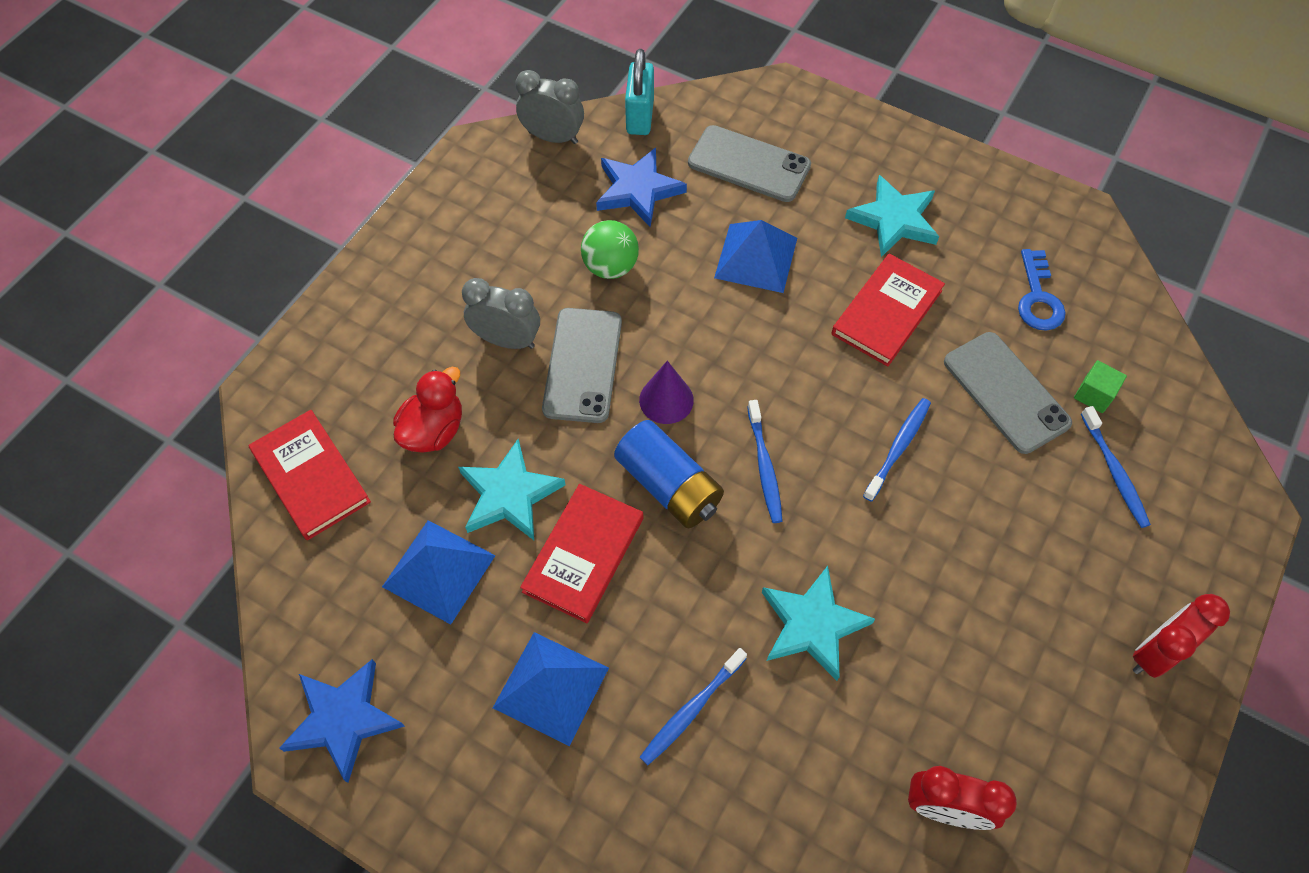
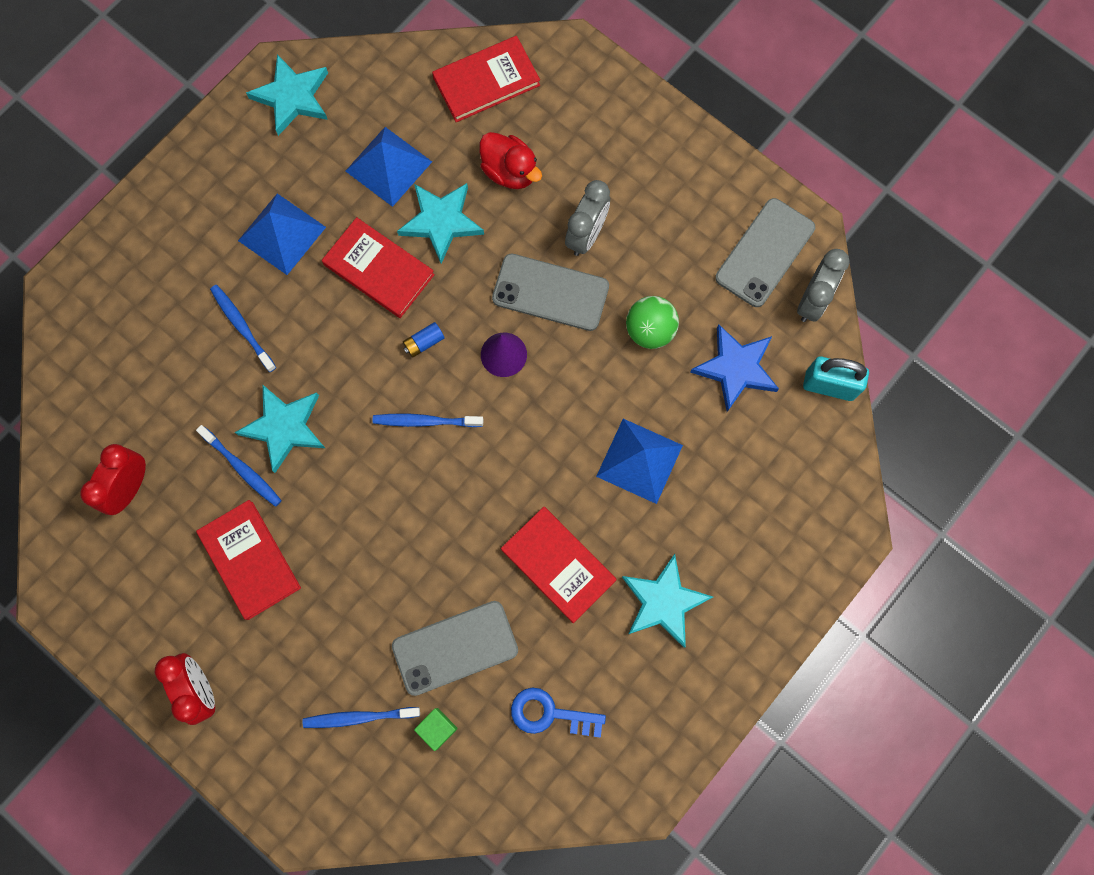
camera: 100 degrees right, 15 degrees up
blue star [279,659,405,783] -> turquoise star [246,54,328,136]
blue battery [614,420,724,528] -> blue battery [403,322,445,358], size x0.44
grey phone [688,125,811,202] -> grey phone moved to [715,198,815,307]
blue toothbrush [863,398,931,501] -> blue toothbrush moved to [196,425,282,507]
none -> red book [196,500,301,620]

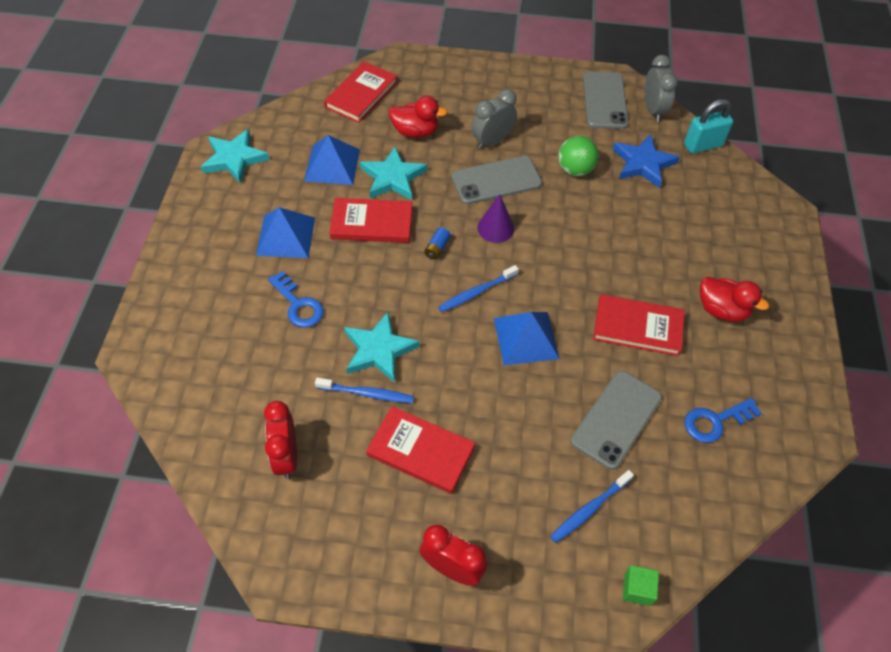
camera: 35 degrees left, 20 degrees down
blue toothbrush [210,285,276,372] -> blue key [268,271,324,328]
green cube [414,708,458,751] -> green cube moved to [623,565,659,606]
grey clock [565,180,610,256] -> grey clock turned 120 degrees counterclockwise [471,89,517,149]
blue pyramid [596,419,683,504] -> blue pyramid moved to [494,312,560,365]
turquoise star [622,554,713,648] -> red duck [700,277,769,322]

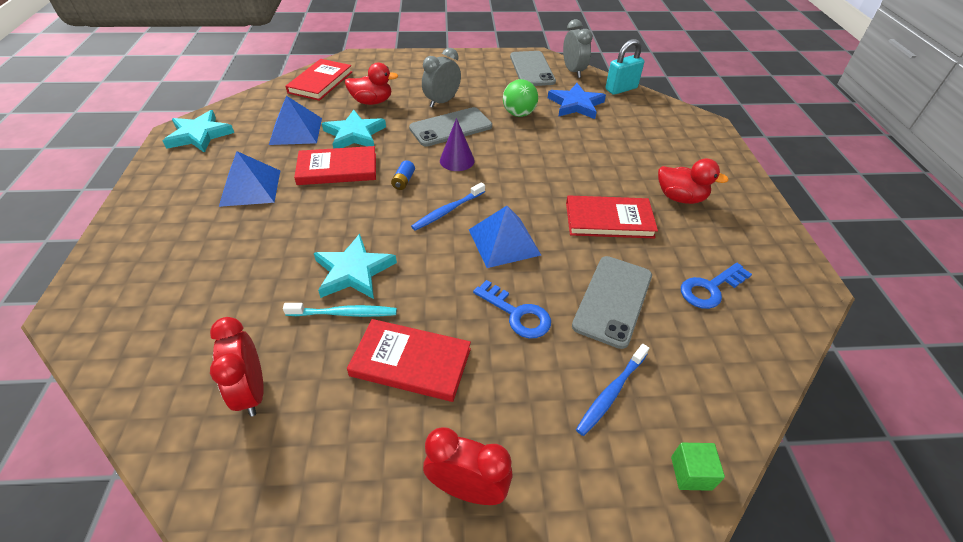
camera: 10 degrees left, 10 degrees down
blue key [268,271,324,328] -> blue key moved to [473,280,551,338]
blue toothbrush [315,378,414,403] -> turquoise toothbrush [283,303,397,317]

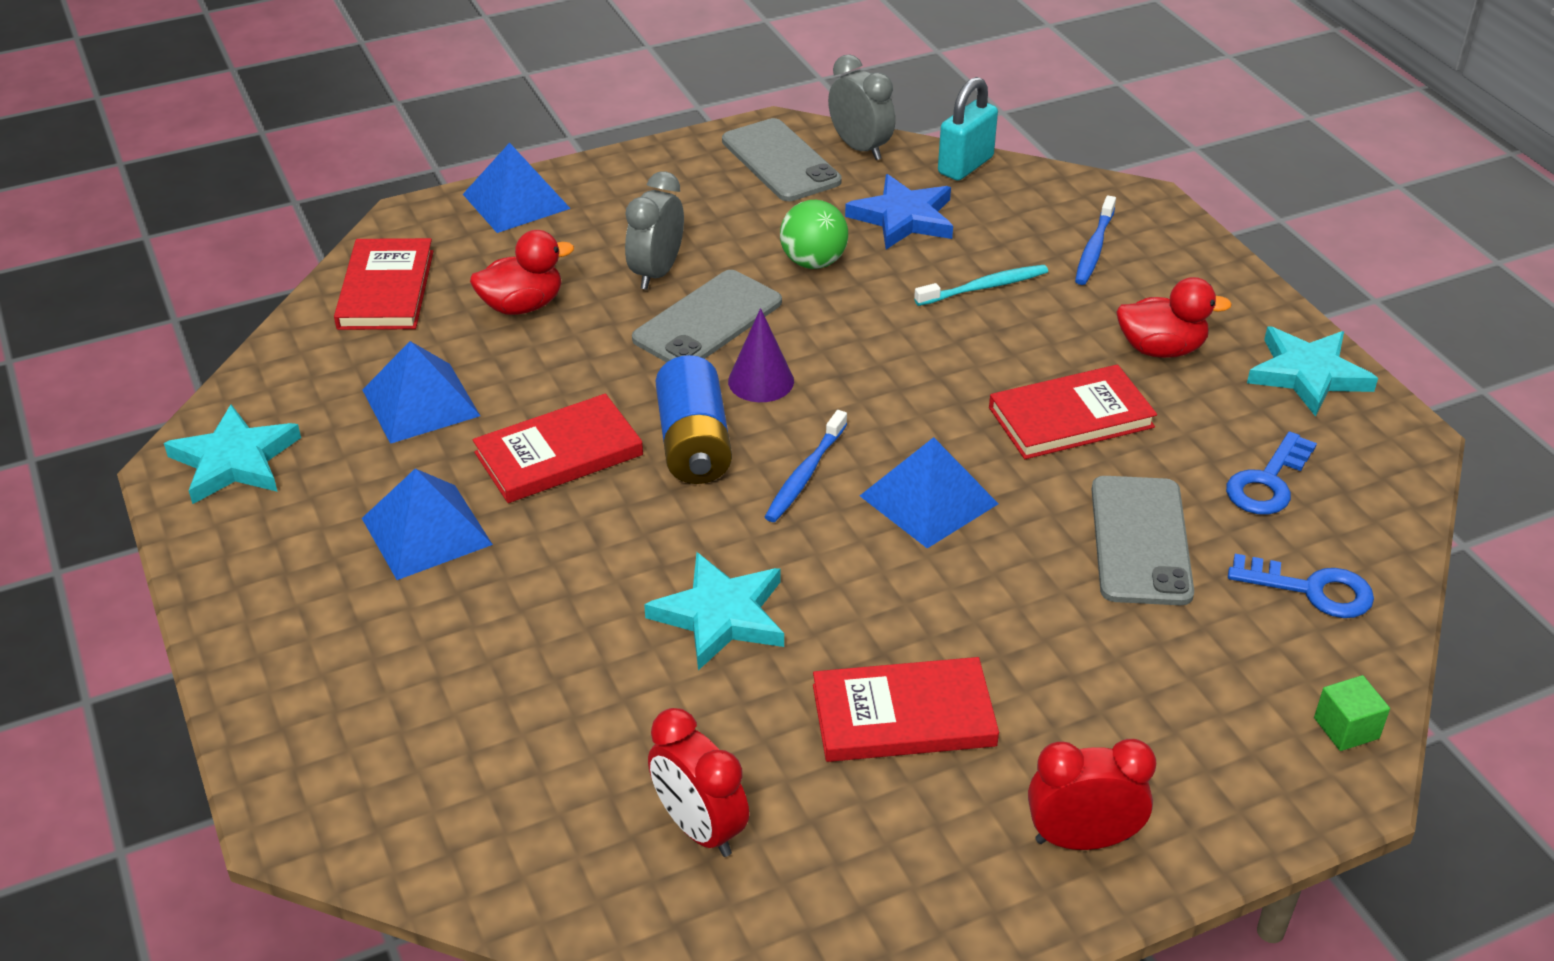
camera: 20 degrees left, 5 degrees down
turquoise toothbrush [283,303,397,317] -> turquoise toothbrush moved to [914,265,1048,306]
turquoise star [322,110,386,149] -> turquoise star moved to [1247,327,1378,417]
blue battery [391,160,415,190] -> blue battery [656,355,732,484], size x2.26
blue key [473,280,551,338] -> blue key moved to [1228,554,1374,618]
blue toothbrush [576,344,649,436] -> blue toothbrush moved to [1075,195,1116,285]
none -> blue pyramid [463,143,571,233]

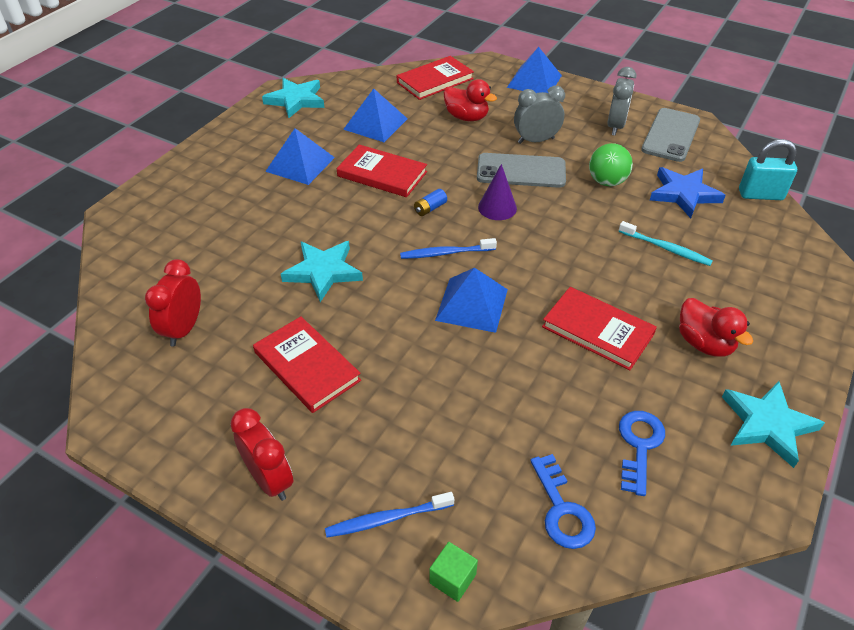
camera: 55 degrees right, 5 degrees up
blue battery [656,355,732,484] -> blue battery [414,189,447,216], size x0.44
grey clock [828,54,895,160] -> grey clock moved to [607,67,636,136]
blue toothbrush [1075,195,1116,285] -> blue toothbrush moved to [325,492,454,537]
grey phone [1091,476,1194,605] -> none
blue key [1226,431,1317,515] -> blue key turned 105 degrees clockwise [619,411,665,496]

